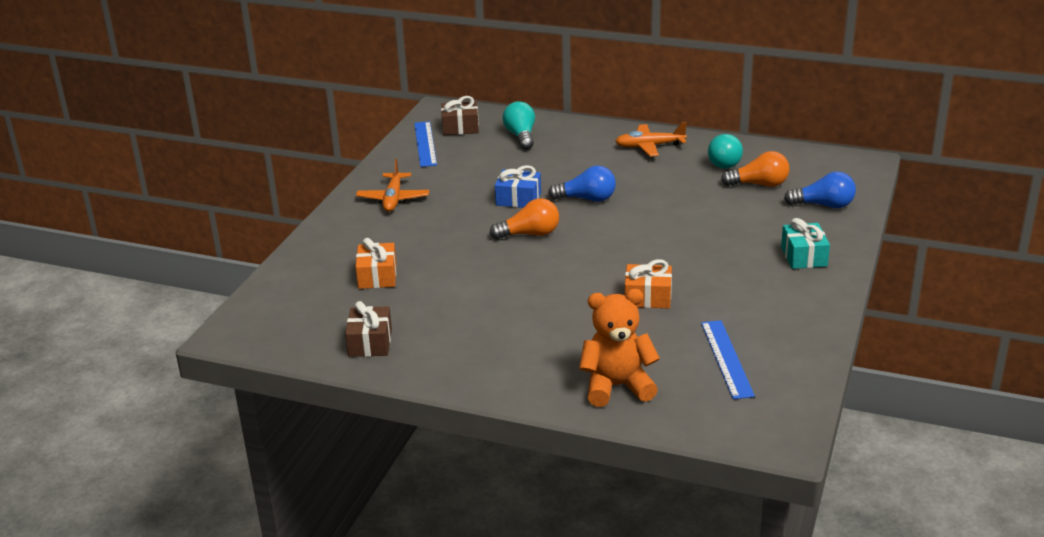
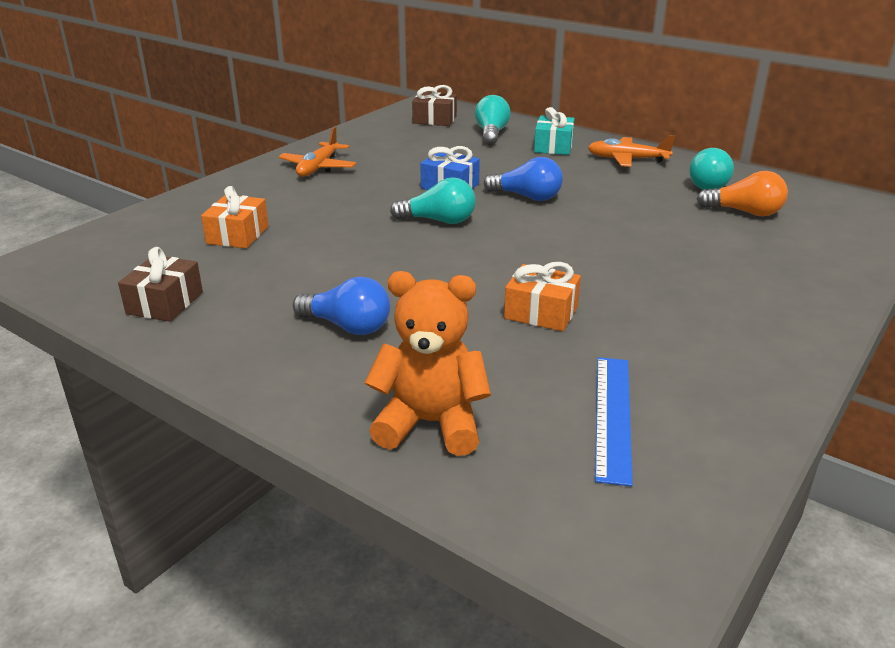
camera: 15 degrees right, 0 degrees up
blue ruler [414,121,437,167] -> none
orange light bulb [490,198,559,239] -> turquoise light bulb [390,177,476,224]
turquoise gift [781,218,830,269] -> turquoise gift moved to [534,107,575,155]
blue light bulb [784,171,856,208] -> blue light bulb moved to [293,277,390,335]

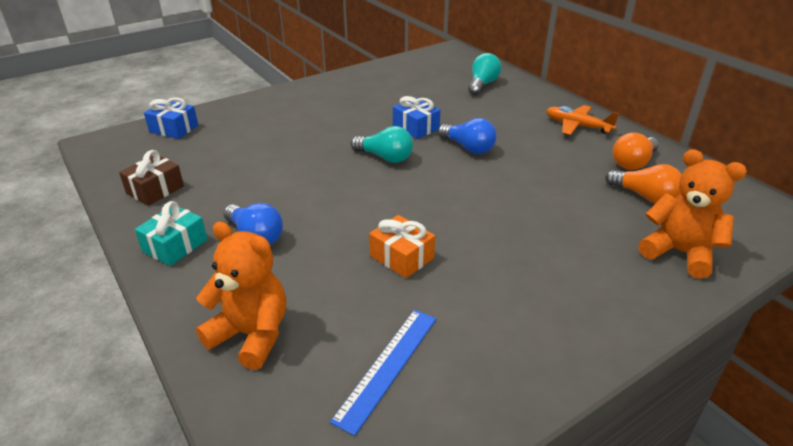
camera: 20 degrees right, 5 degrees up
orange gift [201,186,269,248] -> none
orange plane [279,127,357,177] -> none
brown gift [412,85,457,126] -> none
turquoise gift [534,107,575,155] -> turquoise gift moved to [135,201,207,266]
turquoise light bulb [689,148,734,190] -> orange light bulb [613,132,659,170]
none -> blue gift [144,97,198,139]
none -> orange teddy bear [639,149,747,279]

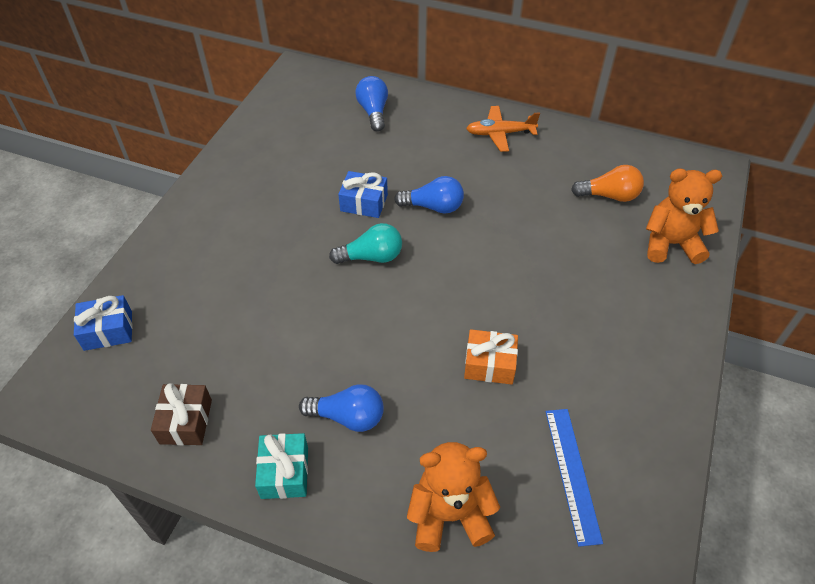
camera: 35 degrees left, 15 degrees up
turquoise light bulb [468,53,501,95] -> blue light bulb [355,76,388,132]
orange light bulb [613,132,659,170] -> none

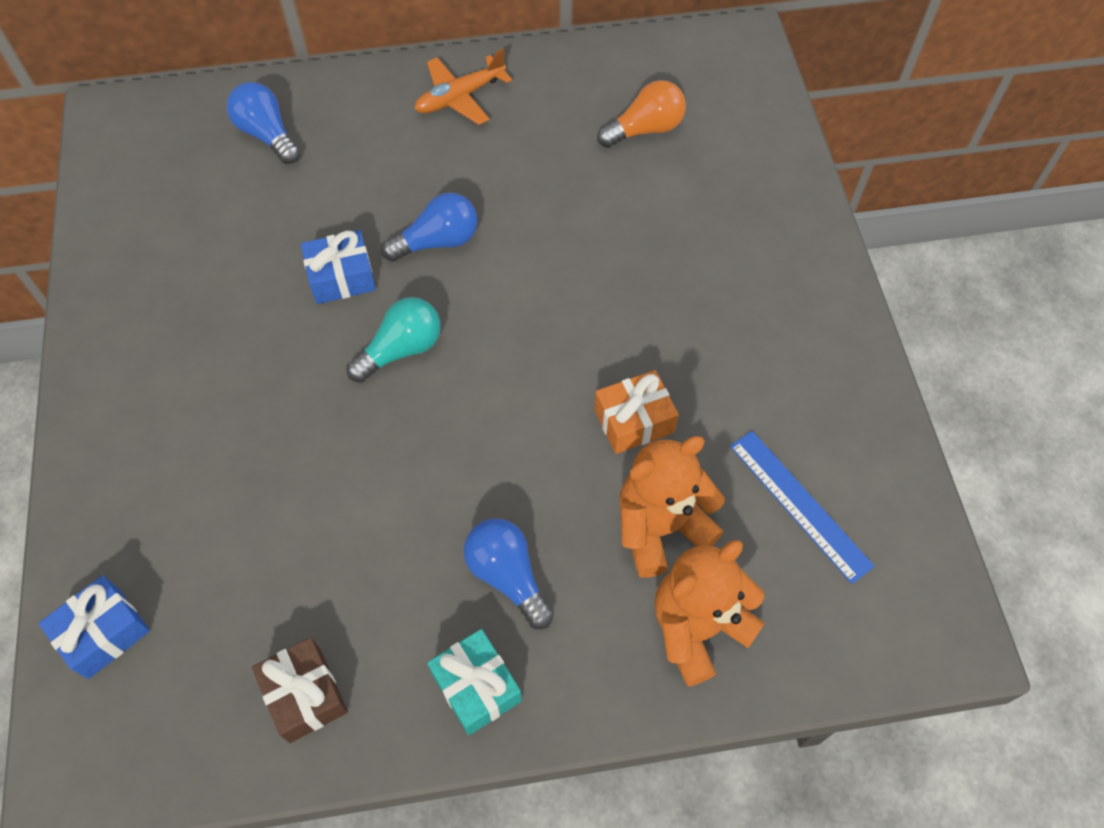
camera: 30 degrees left, 10 degrees up
blue light bulb [299,384,384,432] -> blue light bulb turned 105 degrees counterclockwise [464,518,554,629]
orange teddy bear [646,168,722,264] -> orange teddy bear moved to [620,436,725,578]

